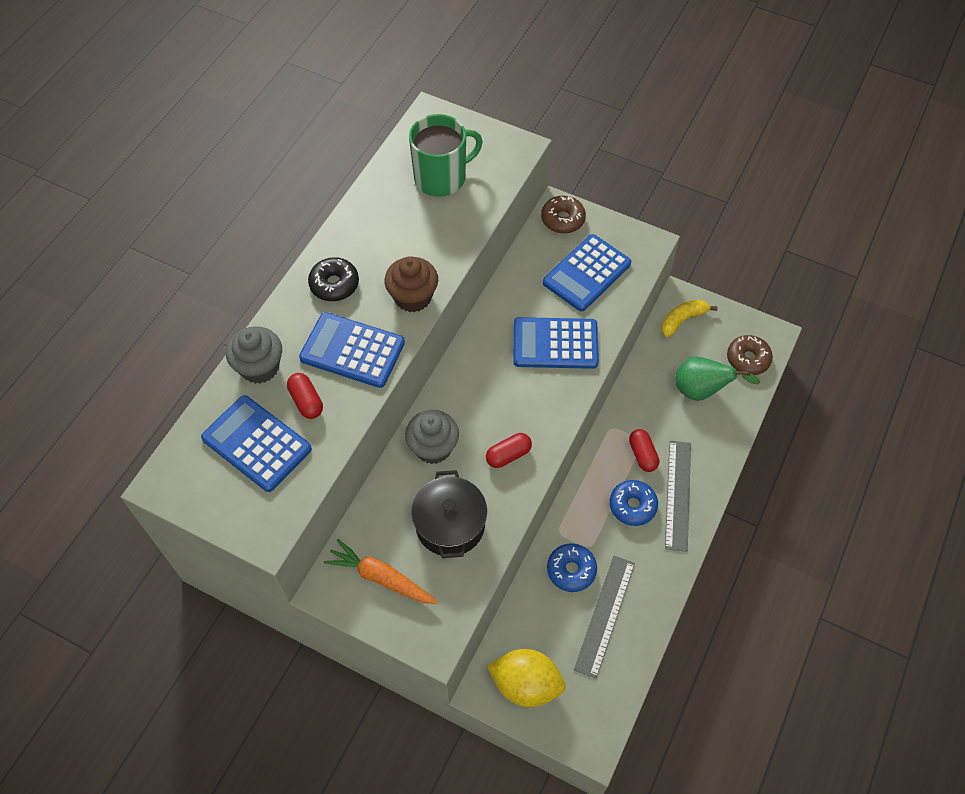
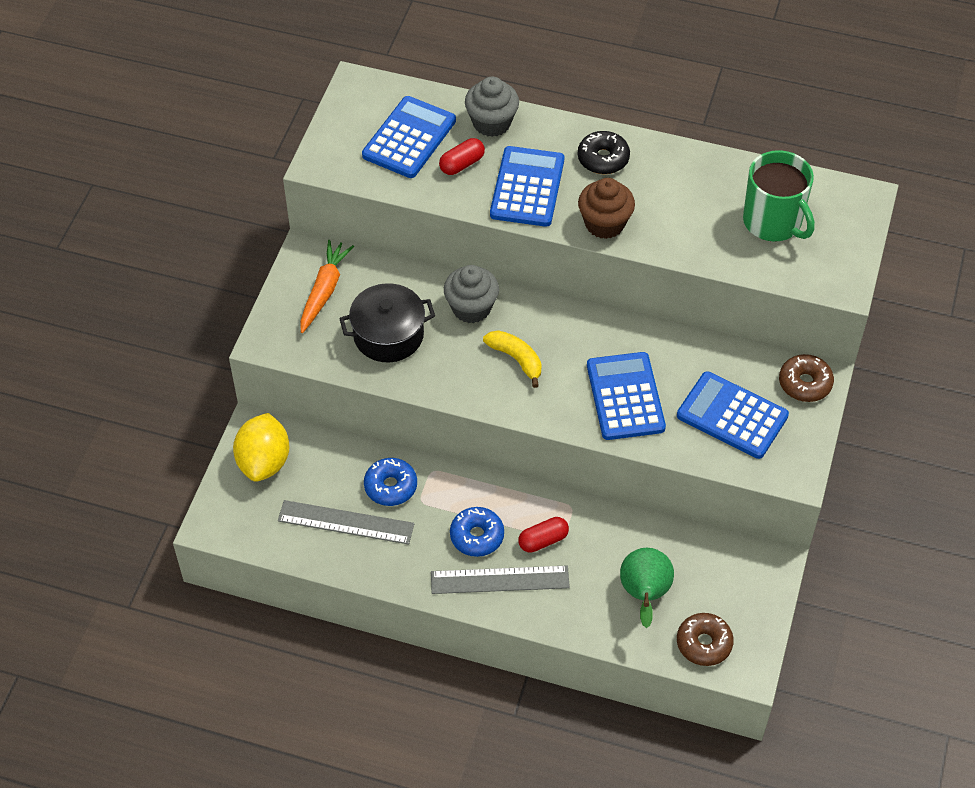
camera: 80 degrees right, 5 degrees down
red capsule [486,433,532,468] -> none
yellow banana [661,300,718,337] -> yellow banana moved to [483,330,542,388]

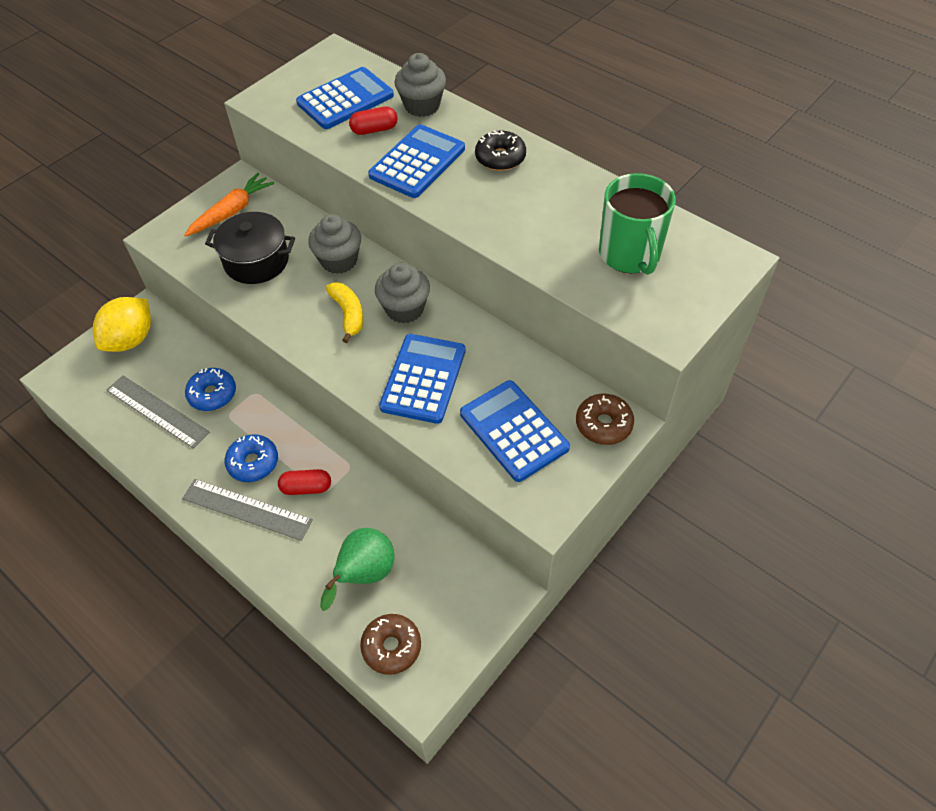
camera: 25 degrees right, 0 degrees up
brown cupcake [578,178,635,239] -> none
none -> grey cupcake [375,263,430,324]

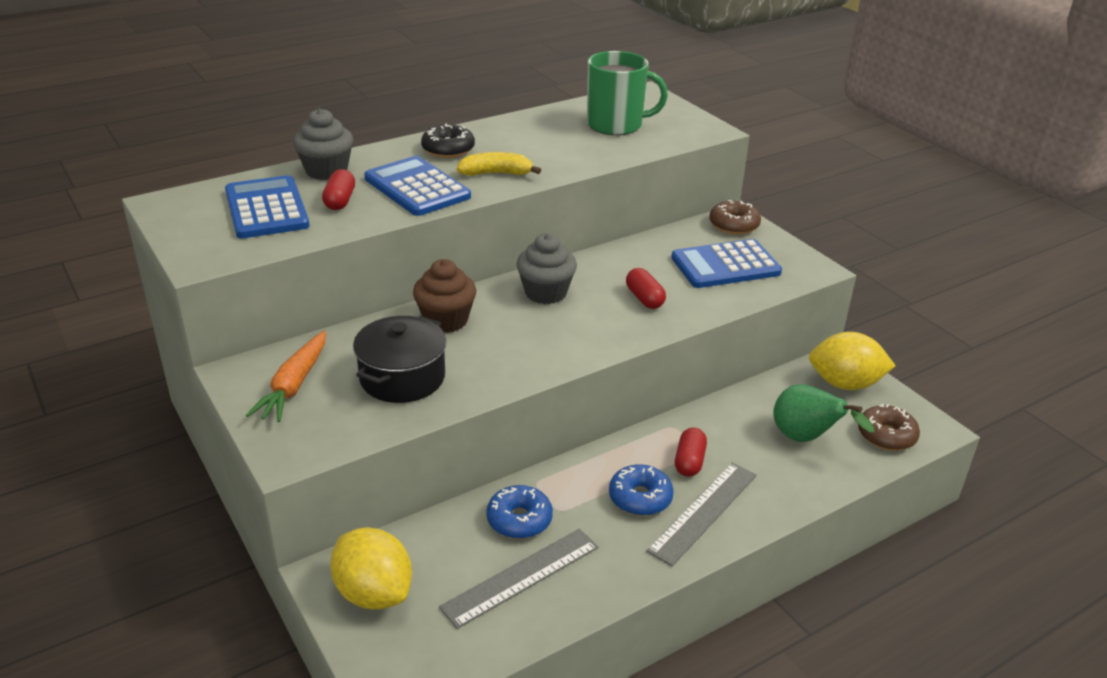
camera: 75 degrees left, 20 degrees down
orange carrot [184,173,274,237] -> orange carrot turned 135 degrees counterclockwise [246,331,326,422]
grey cupcake [308,214,361,274] -> brown cupcake [413,259,476,333]
yellow banana [326,282,363,343] -> yellow banana moved to [457,152,541,176]
blue calculator [379,334,466,424] -> red capsule [626,268,666,309]
none -> yellow lemon [809,332,895,390]

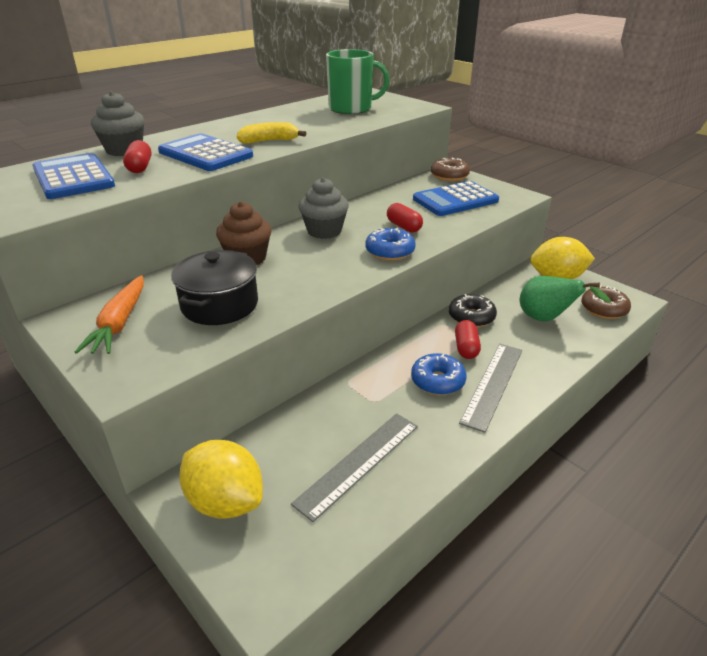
camera: 10 degrees left, 0 degrees up
black donut [421,123,475,158] -> black donut moved to [449,294,497,327]
blue donut [486,485,553,539] -> blue donut moved to [365,228,416,261]

